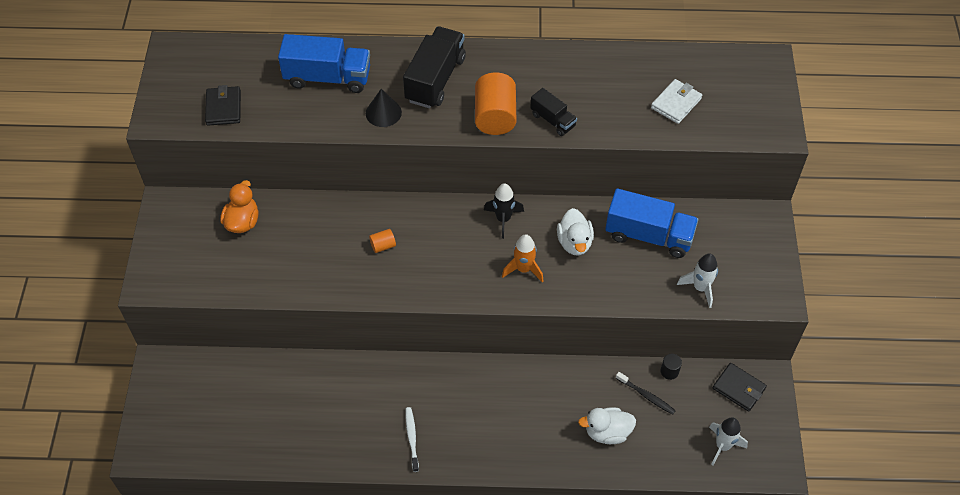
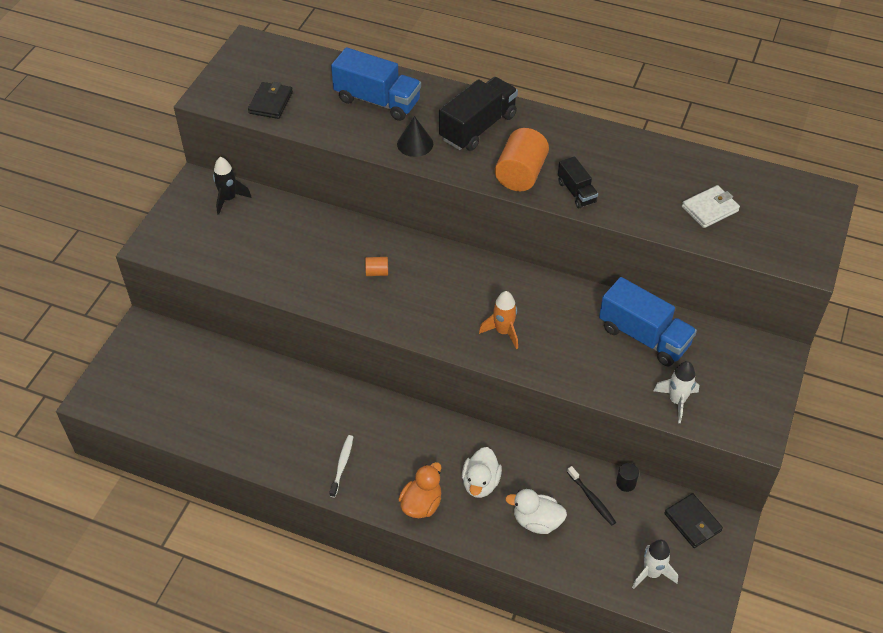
camera: 20 degrees right, 5 degrees down
orange duck [220,180,258,233] -> orange duck moved to [398,462,441,518]
black rocket [484,183,524,239] -> black rocket moved to [213,157,252,215]
white duck [557,208,594,256] -> white duck moved to [462,447,502,498]

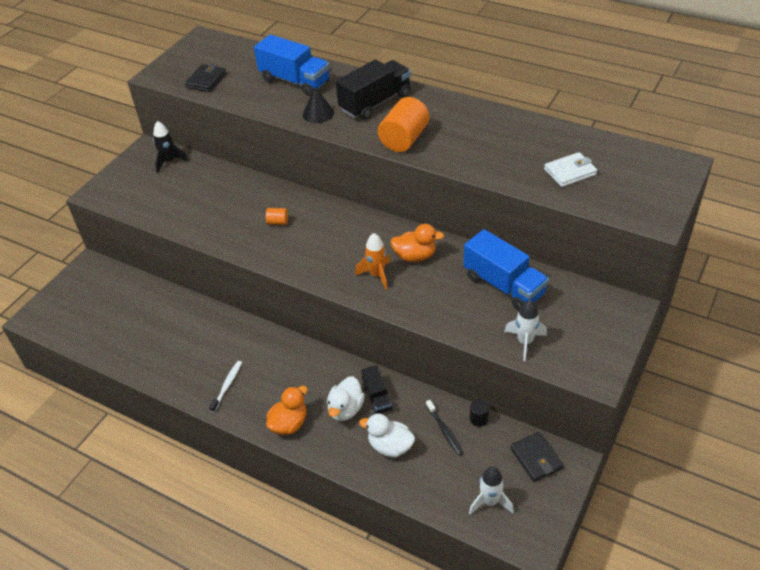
camera: 10 degrees right, 5 degrees down
black truck [558,156,598,208] -> black truck moved to [361,365,393,414]
none -> orange duck [390,224,444,262]

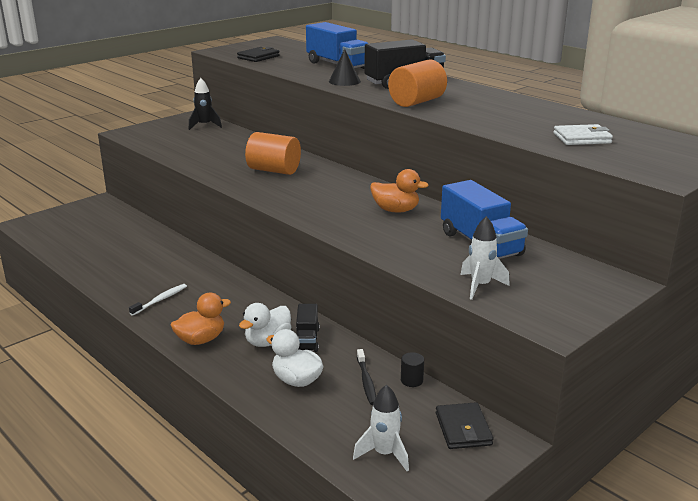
camera: 15 degrees right, 20 degrees down
orange cylinder [266,208,288,225] -> orange cylinder [245,132,301,175], size x2.17
orange rocket [355,233,390,290] -> none

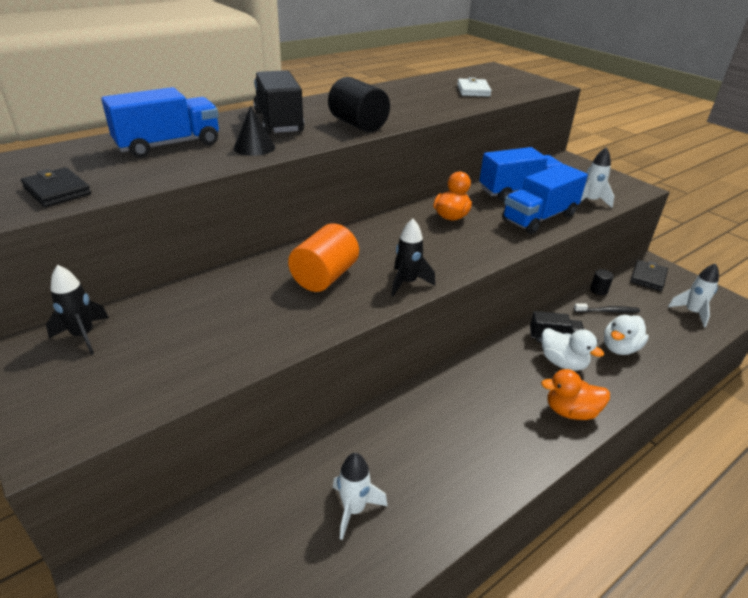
camera: 85 degrees left, 10 degrees up
white toothbrush [129,284,187,316] -> none
orange duck [171,293,231,345] -> orange duck turned 60 degrees counterclockwise [541,369,610,420]
orange cylinder [388,59,447,107] -> black cylinder [328,77,390,132]
black wallet [436,402,493,449] -> black wallet turned 60 degrees counterclockwise [630,260,668,291]
none -> white rocket [333,453,387,540]
none -> black rocket [391,219,435,297]
none -> blue truck [502,164,588,234]

